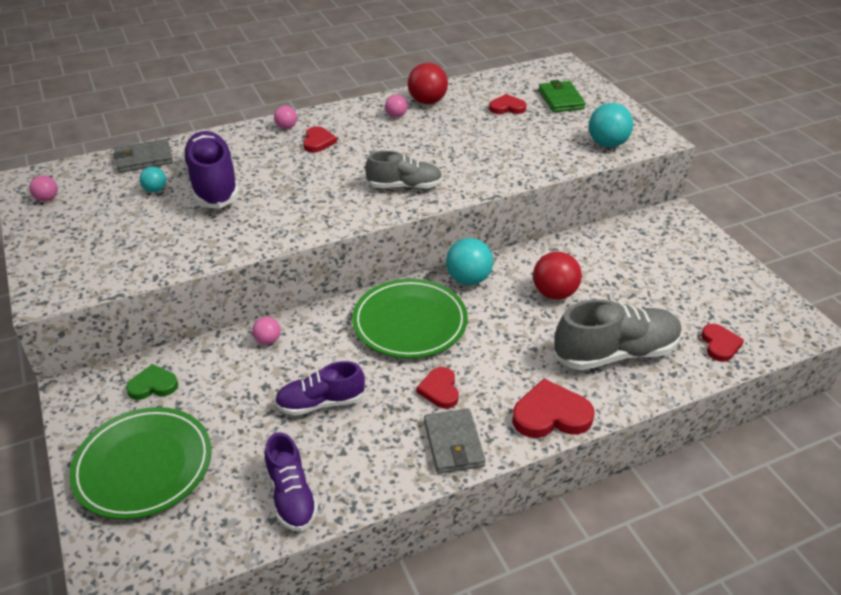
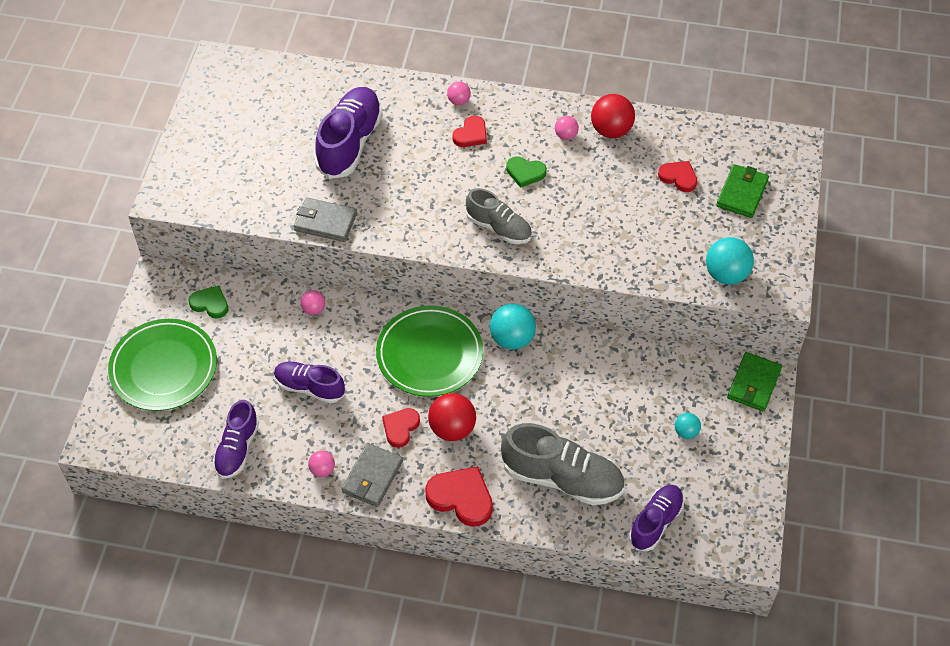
camera: 35 degrees right, 15 degrees up
pink ball [29,175,58,202] -> pink ball moved to [308,451,335,477]
grey wallet [113,139,173,173] -> grey wallet moved to [294,198,357,242]
turquoise ball [139,167,166,192] -> turquoise ball moved to [675,413,701,439]
red ball [533,251,582,300] -> red ball moved to [428,393,476,441]
red heart [701,324,744,362] -> purple shoe [629,485,684,551]
none -> green heart [506,156,547,188]
none -> green wallet [727,352,782,412]

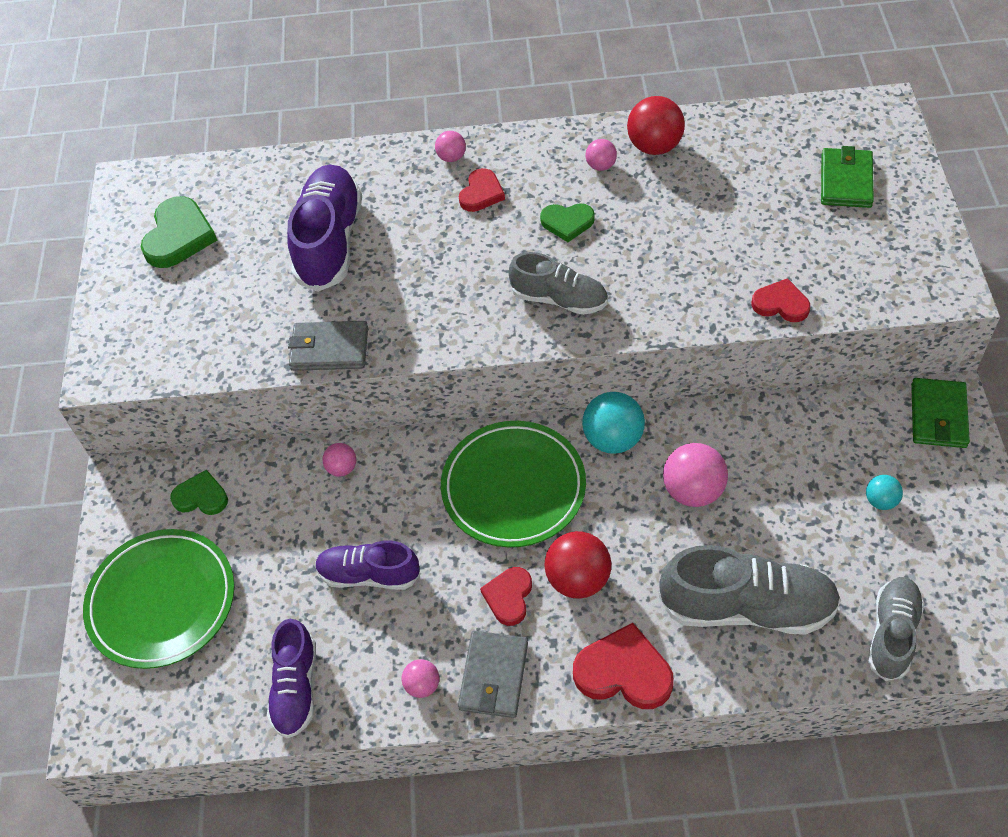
camera: 10 degrees left, 0 degrees up
purple shoe [629,485,684,551] -> grey shoe [868,577,925,681]
red heart [658,161,697,192] -> red heart moved to [751,278,810,322]
turquoise ball [706,237,754,285] -> none
none -> green heart [141,196,217,268]
none -> pink ball [663,443,728,507]

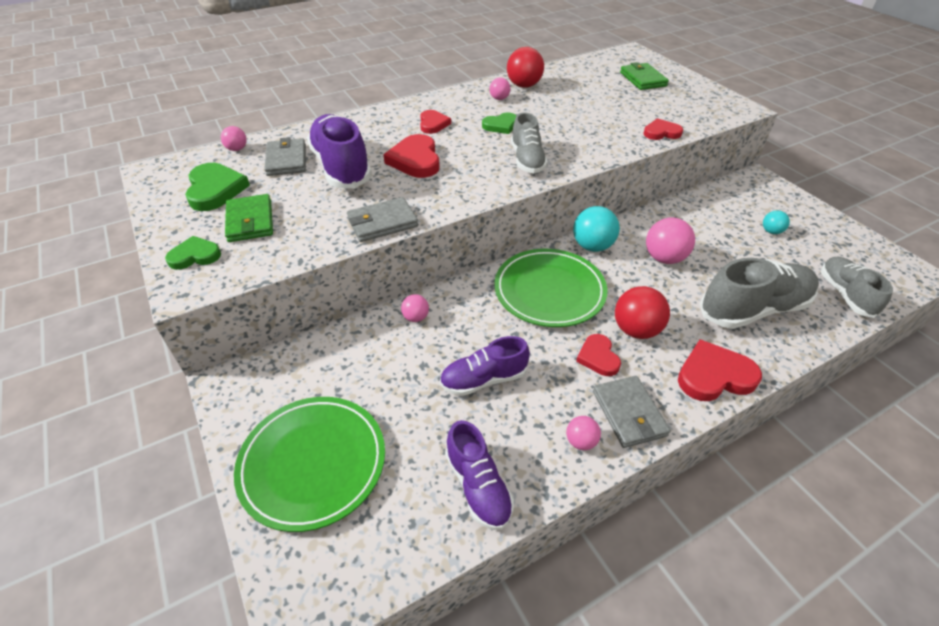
camera: 30 degrees left, 10 degrees down
green heart [170,470,228,515] -> green heart moved to [165,236,221,270]
pink ball [435,131,466,162] -> pink ball moved to [221,126,247,151]
grey shoe [509,252,608,315] -> grey shoe turned 90 degrees clockwise [511,112,548,173]
green wallet [911,378,970,448] -> green wallet moved to [225,194,273,242]
none -> grey wallet [264,137,306,176]
none -> red heart [383,134,440,178]

